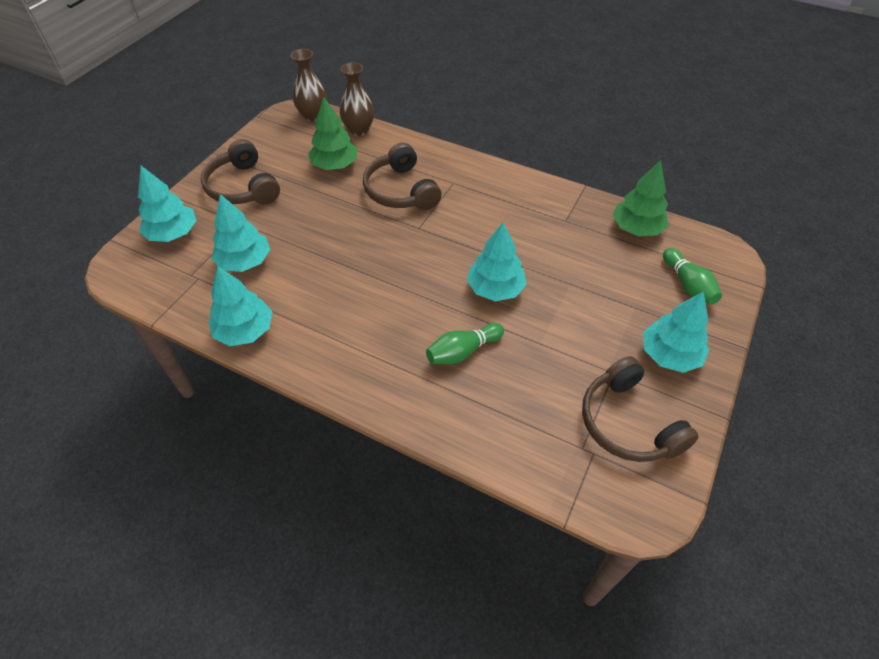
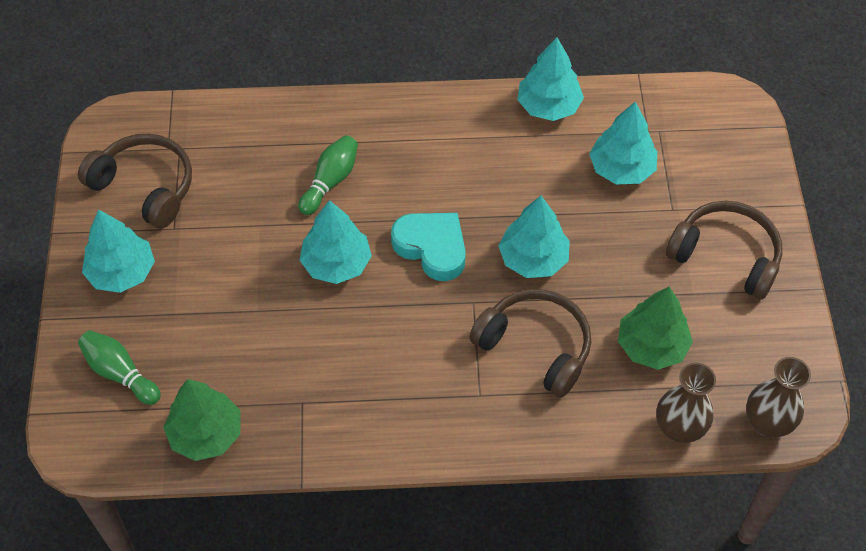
camera: 150 degrees right, 5 degrees up
turquoise tree [138,166,197,242] -> turquoise tree moved to [498,196,570,278]
none -> turquoise heart [391,213,466,281]

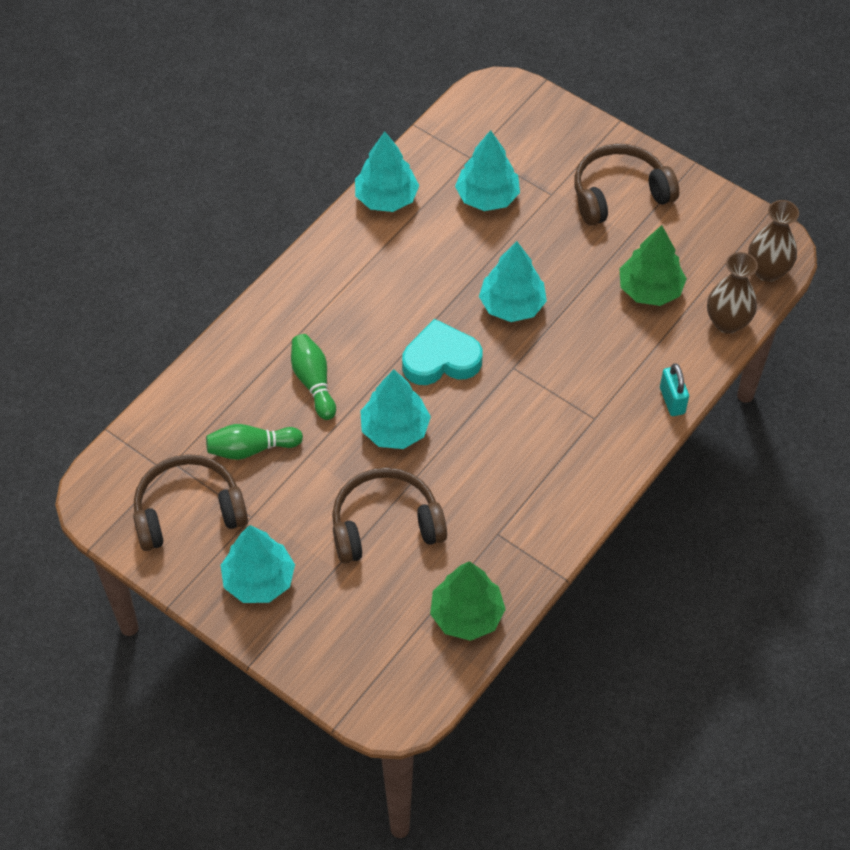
camera: 50 degrees left, 0 degrees up
green bowling pin [78,330,161,405] -> green bowling pin moved to [206,424,303,460]
brown headphones [469,289,591,398] -> brown headphones moved to [332,467,447,564]
none -> turquoise padlock [660,363,689,416]

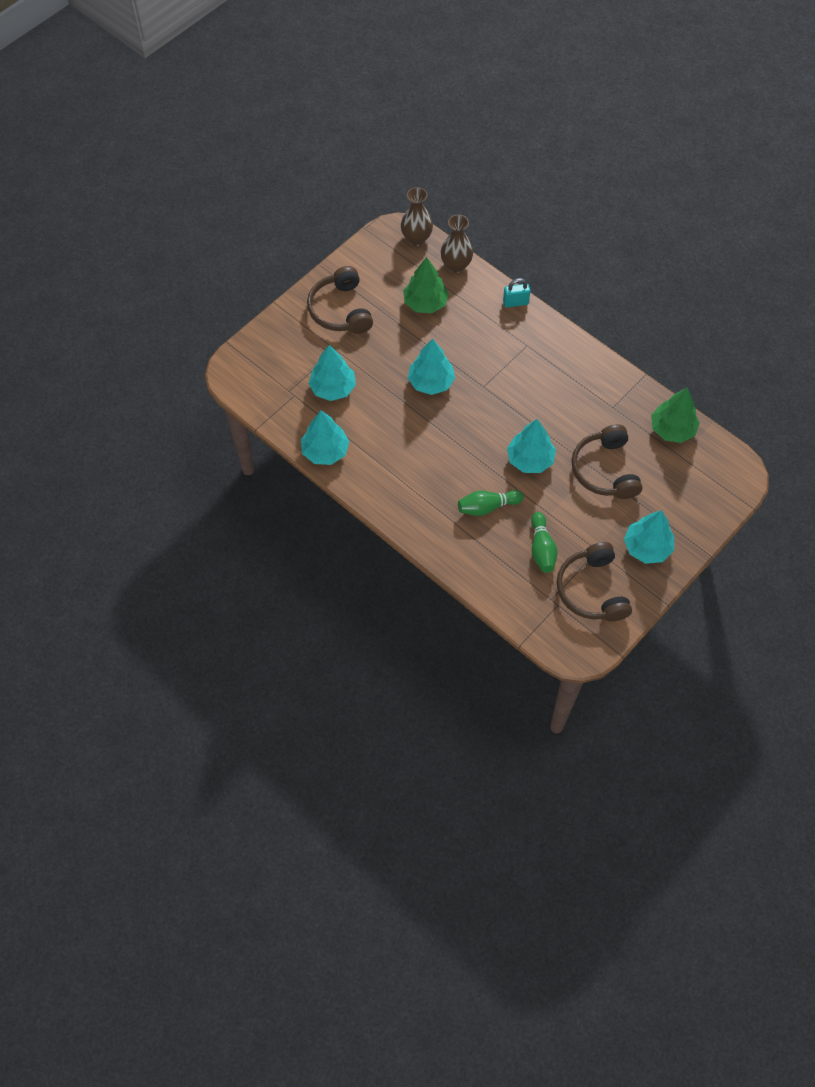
camera: 85 degrees left, 5 degrees up
turquoise heart [402,319,482,385] -> none

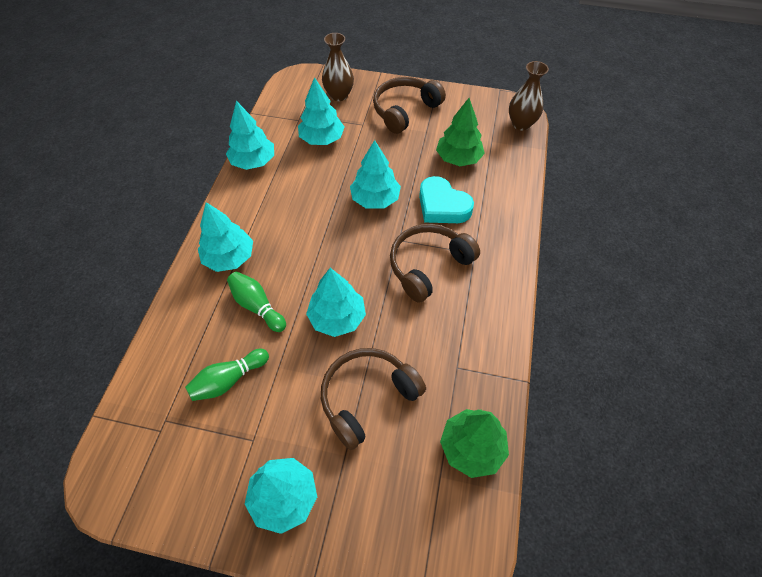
camera: 60 degrees right, 5 degrees down
brown vase [441,214,473,273] -> brown vase moved to [322,33,354,101]
turquoise padlock [503,278,530,308] -> none
brown headphones [557,542,632,622] -> brown headphones moved to [390,224,480,303]
none -> turquoise tree [198,202,253,272]
none -> turquoise heart [419,176,474,223]

